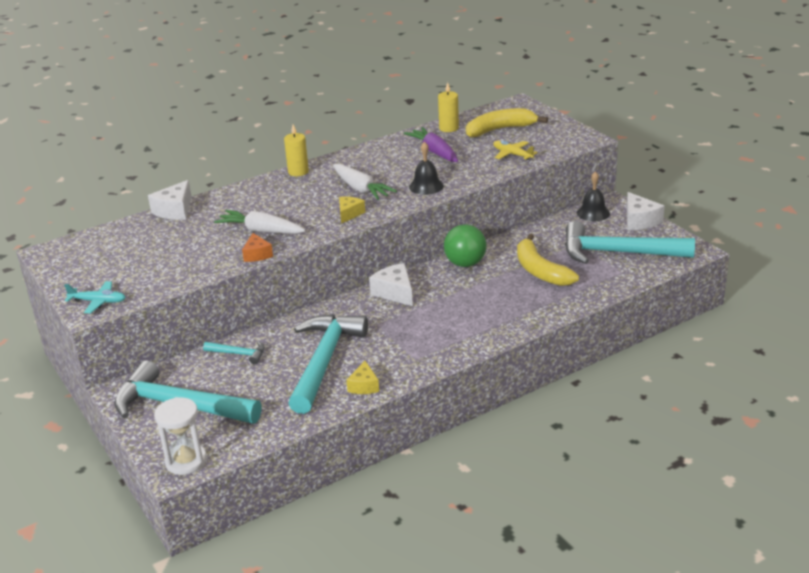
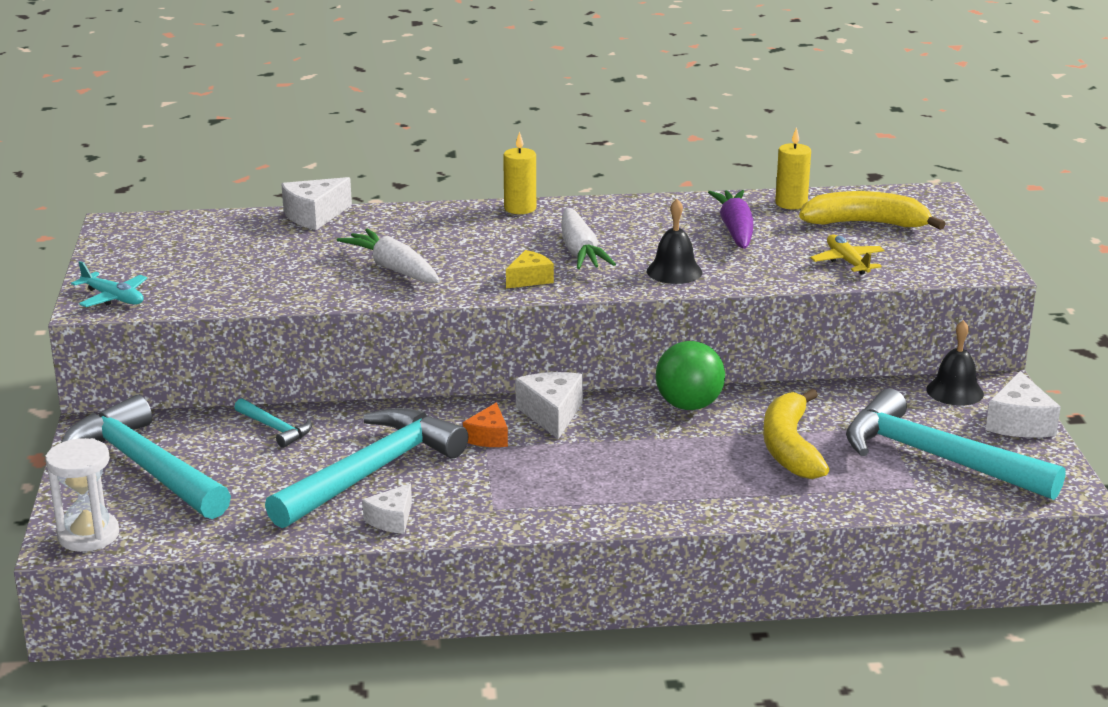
camera: 25 degrees right, 5 degrees down
orange cheese [242,233,273,262] -> orange cheese moved to [463,402,508,447]
yellow cheese [346,361,379,394] -> white cheese [362,483,412,534]

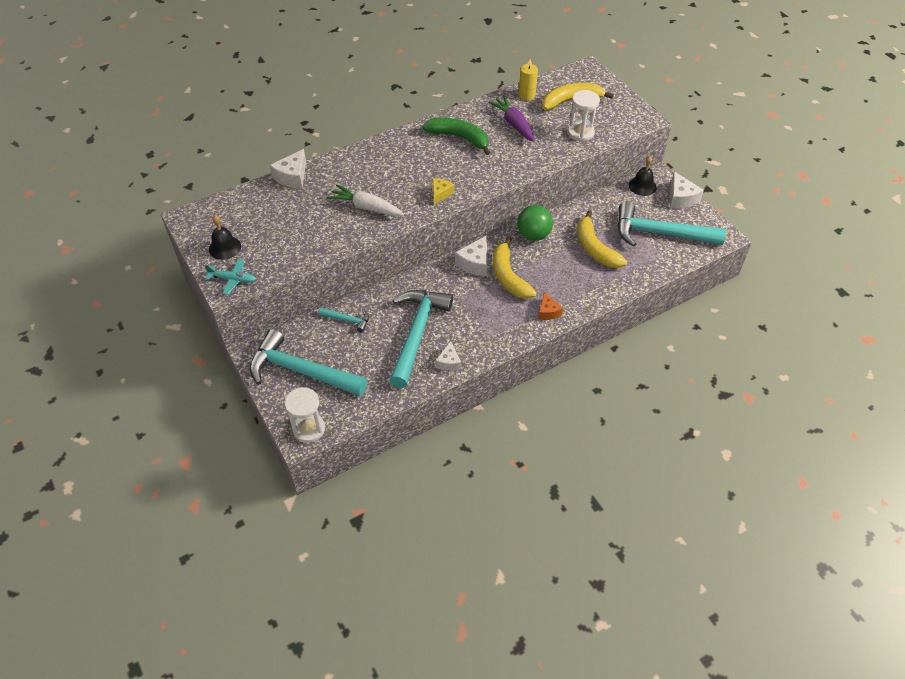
camera: 25 degrees left, 25 degrees up
orange cheese [463,402,508,447] -> orange cheese moved to [538,292,563,320]
yellow candle [503,131,536,214] -> none
white cheese [515,372,583,439] -> white cheese turned 120 degrees counterclockwise [455,235,487,276]
white carrot [561,208,616,269] -> none
black bell [647,199,702,284] -> black bell moved to [209,215,241,260]
yellow plane [810,234,884,275] -> white hourglass [568,90,600,142]
none -> green banana [422,117,490,155]
none -> yellow banana [493,237,537,299]

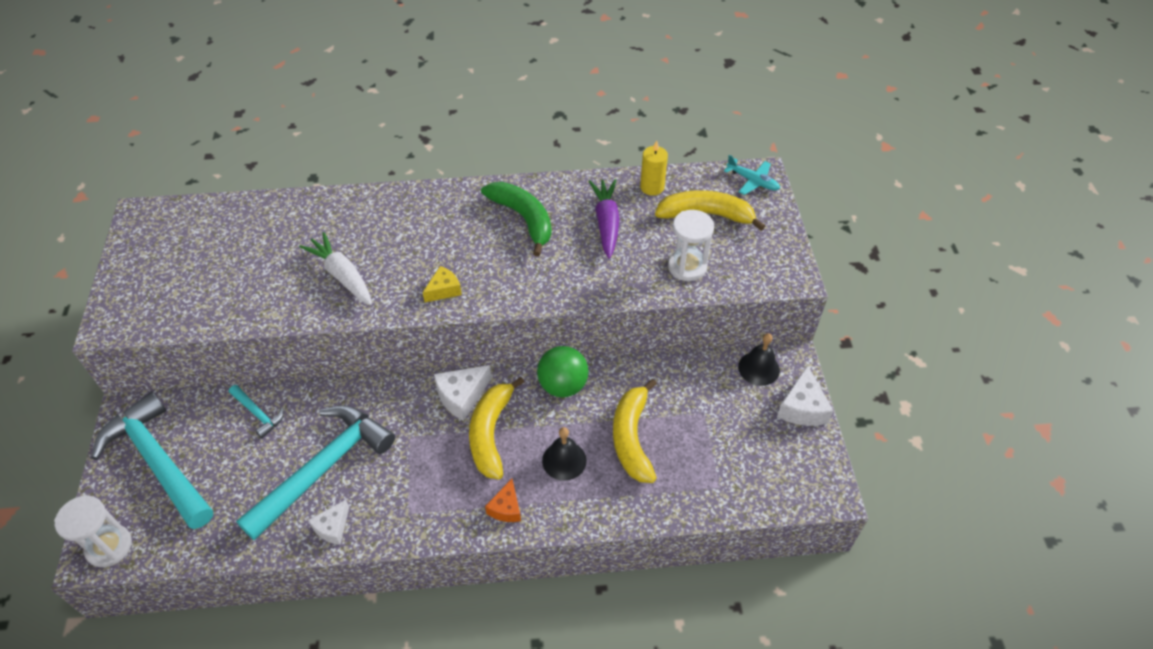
camera: 25 degrees right, 0 degrees up
turquoise plane [205,259,256,295] -> turquoise plane moved to [724,155,780,195]
black bell [209,215,241,260] -> black bell moved to [542,427,587,481]
white cheese [270,149,306,189] -> none
turquoise hammer [617,201,726,247] -> none

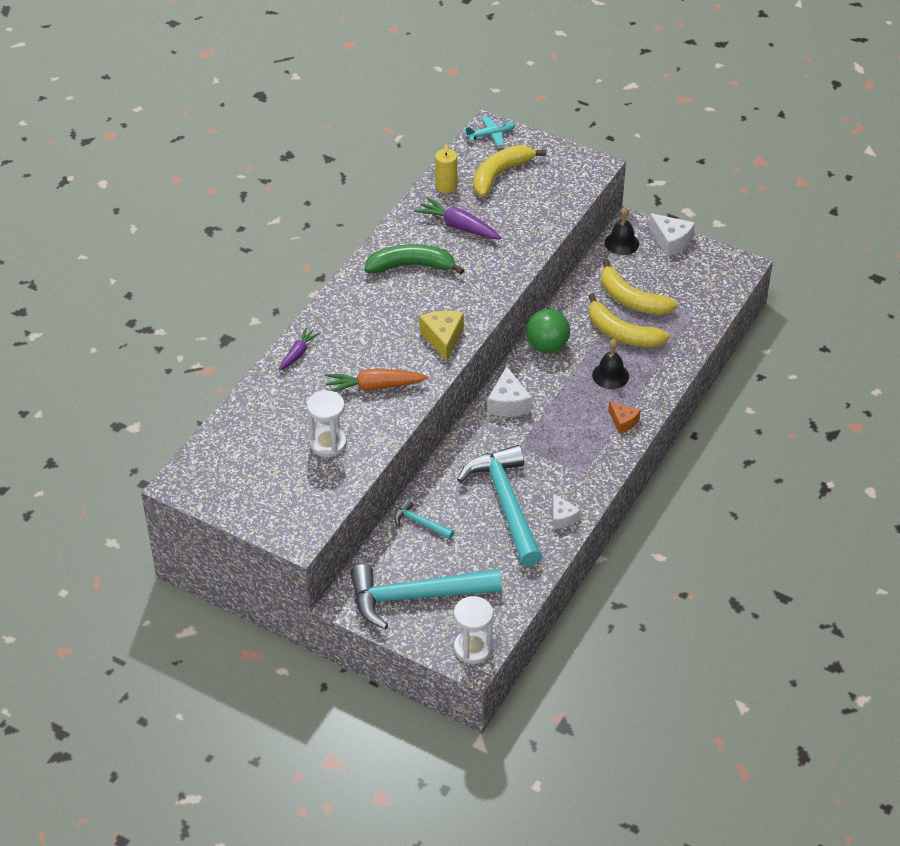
camera: 55 degrees left, 5 degrees down
turquoise hammer [229,385,284,438] -> turquoise hammer turned 135 degrees counterclockwise [394,499,454,540]
white carrot [299,232,372,305] -> orange carrot [325,368,428,392]
yellow cheese [423,266,462,302] -> yellow cheese [419,311,464,362], size x1.52
yellow banana [469,377,524,480] -> yellow banana moved to [601,259,678,315]
white hourglass [668,210,714,281] -> white hourglass moved to [307,390,347,457]
none -> purple carrot [279,328,320,371]

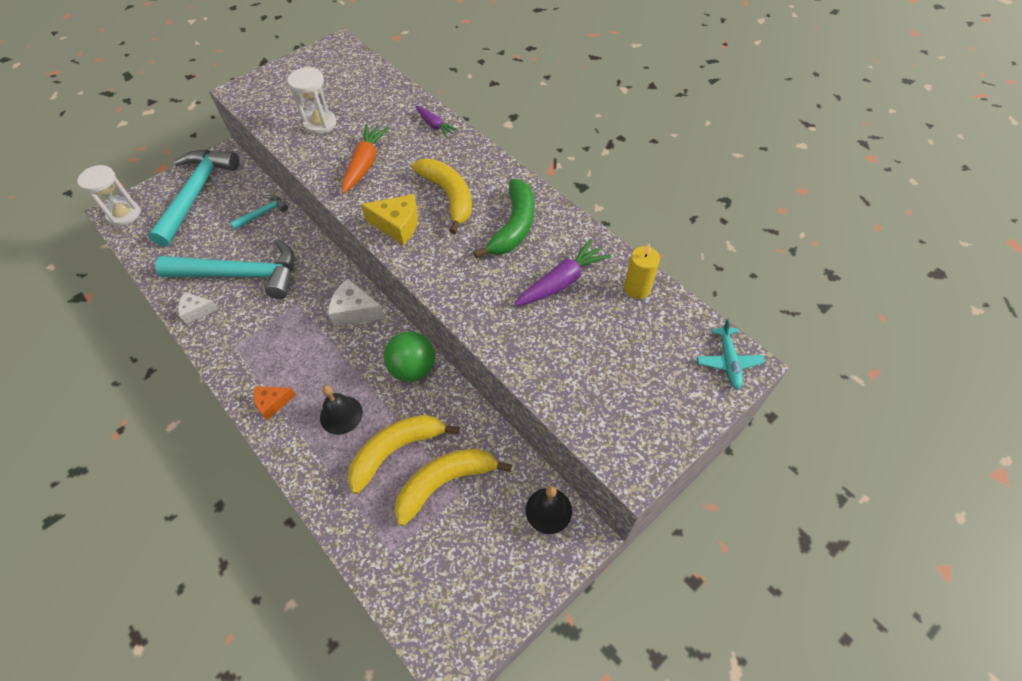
camera: 110 degrees right, 10 degrees up
yellow banana [473,145,546,197] -> yellow banana moved to [412,159,472,234]
white cheese [649,213,695,257] -> none

